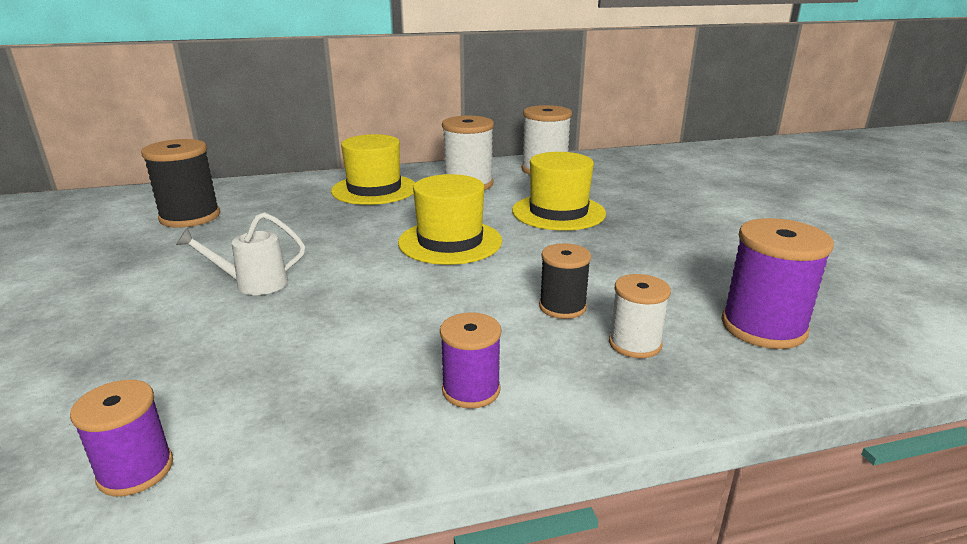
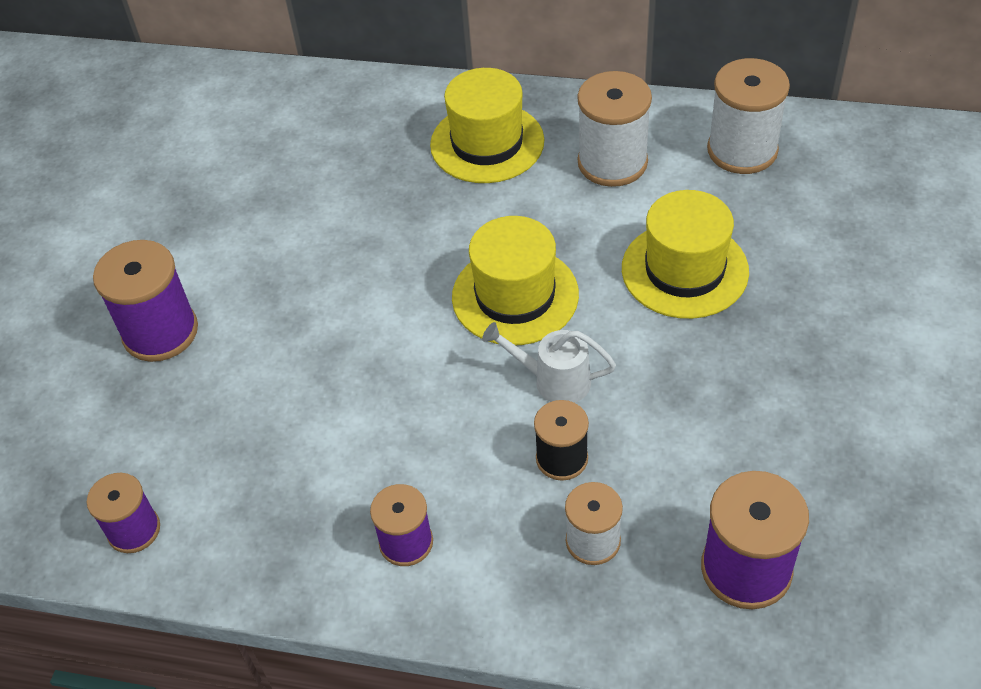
camera: 30 degrees right, 25 degrees up
black spool [141,139,220,228] -> none
white watering can [176,212,305,295] -> white watering can moved to [482,322,616,403]
none -> purple spool [93,240,198,362]

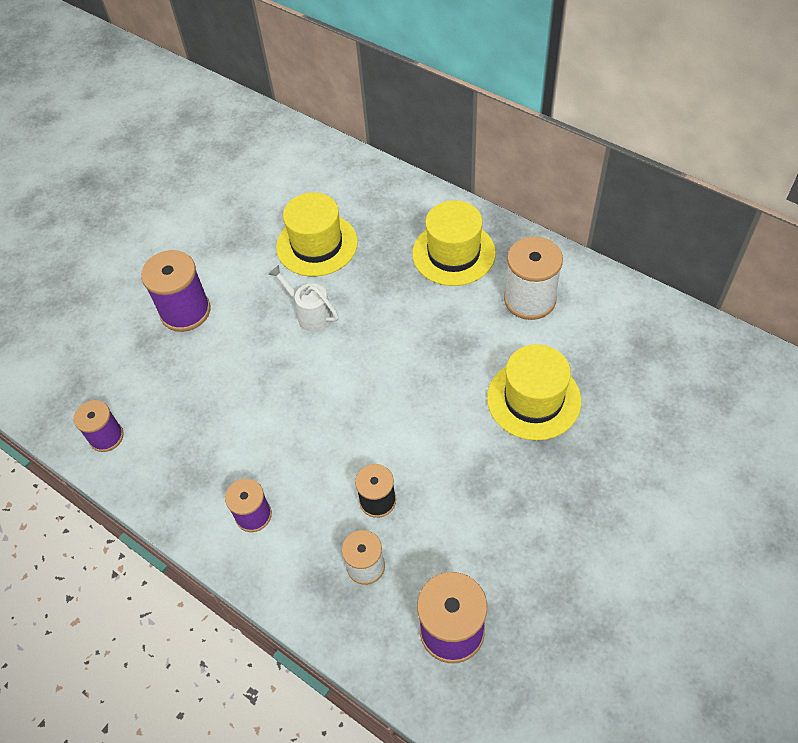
camera: 25 degrees right, 5 degrees up
yellow hat [452,216,579,345] -> yellow hat moved to [276,192,358,276]
white watering can [482,322,616,403] -> white watering can moved to [268,265,339,332]
white spool [707,58,790,174] -> none

